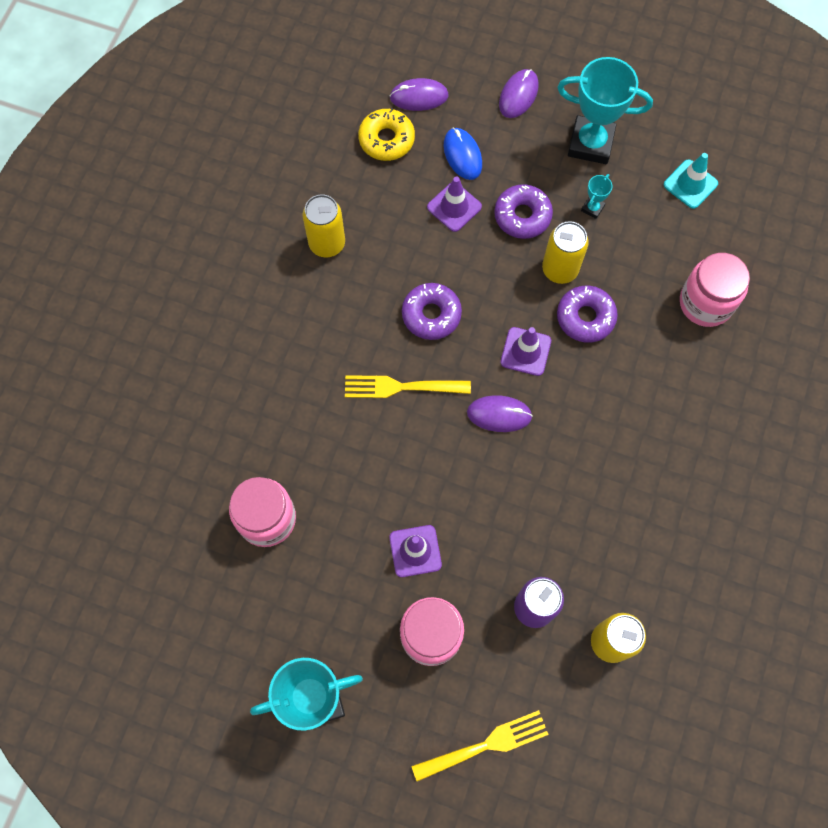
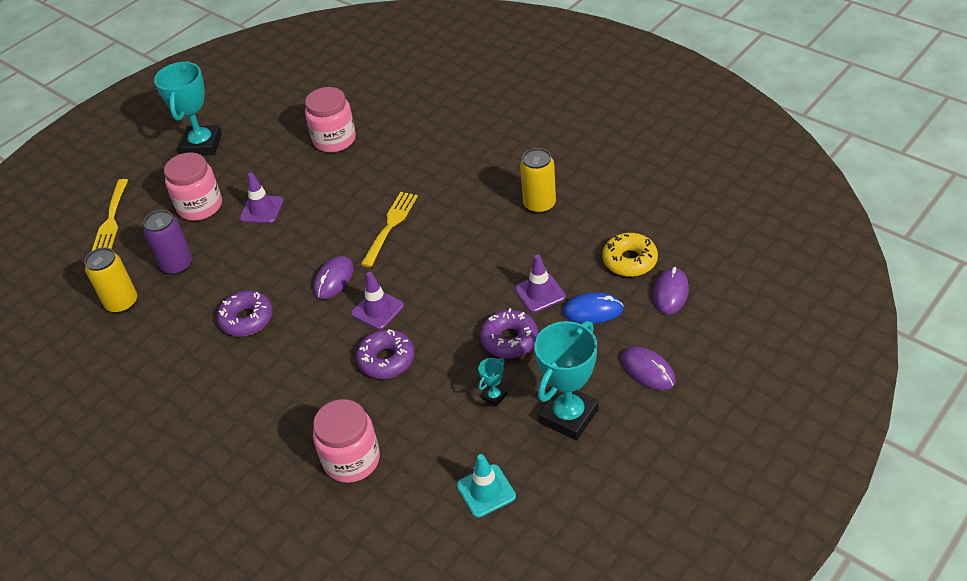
camera: 115 degrees right, 25 degrees down
purple donut [402,283,462,340] -> purple donut moved to [217,291,273,336]
yellow can [542,221,589,284] -> none
turquoise trophy [581,174,612,219] -> turquoise trophy turned 75 degrees clockwise [478,358,507,407]

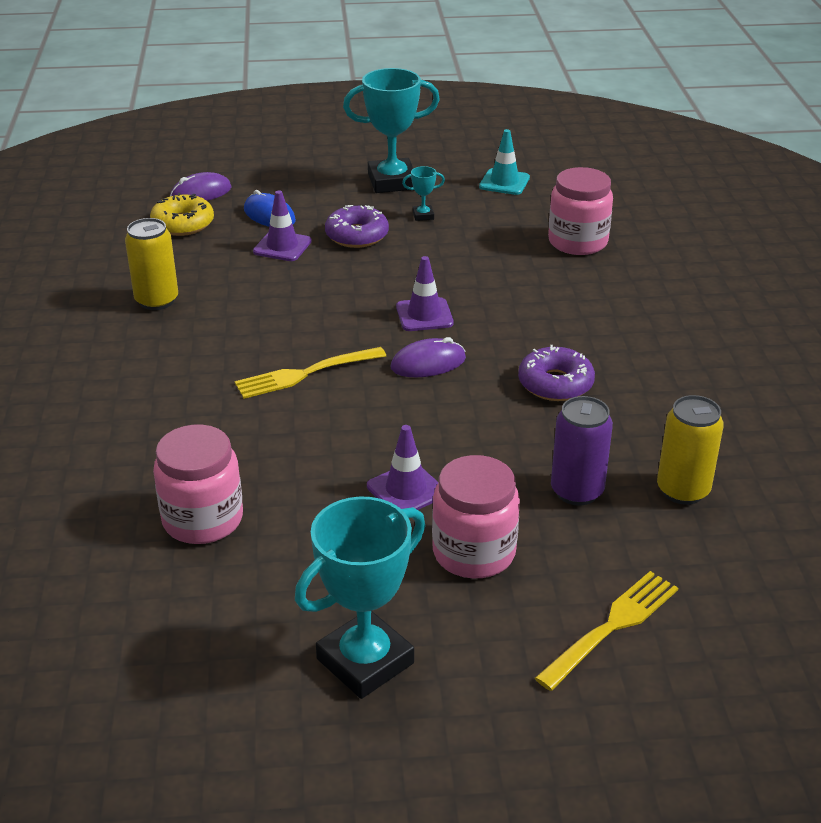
camera: 140 degrees left, 10 degrees down
purple donut [356,329,415,379] -> none
purple mouse [621,346,676,390] -> none

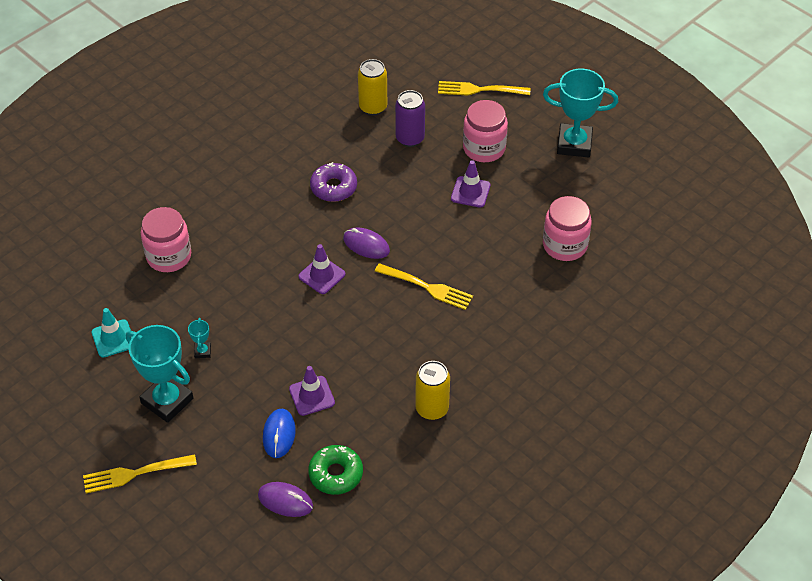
camera: 130 degrees left, 15 degrees up
yellow donut [150,193,214,236] -> green donut [308,445,363,495]
purple donut [325,205,389,248] -> none
turquoise trophy [402,166,445,221] -> turquoise trophy turned 45 degrees clockwise [188,318,211,358]
none -> yellow fork [83,454,197,493]

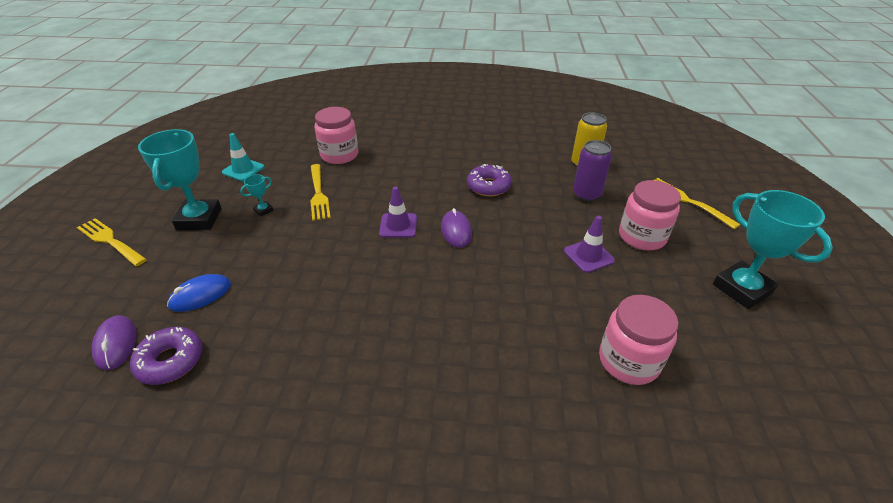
camera: 50 degrees right, 10 degrees down
purple traffic cone [289,366,335,416] -> none
green donut [308,445,363,495] -> purple donut [130,327,203,385]
yellow fork [375,263,473,310] -> yellow fork moved to [310,164,331,221]
yellow can [415,361,450,420] -> none

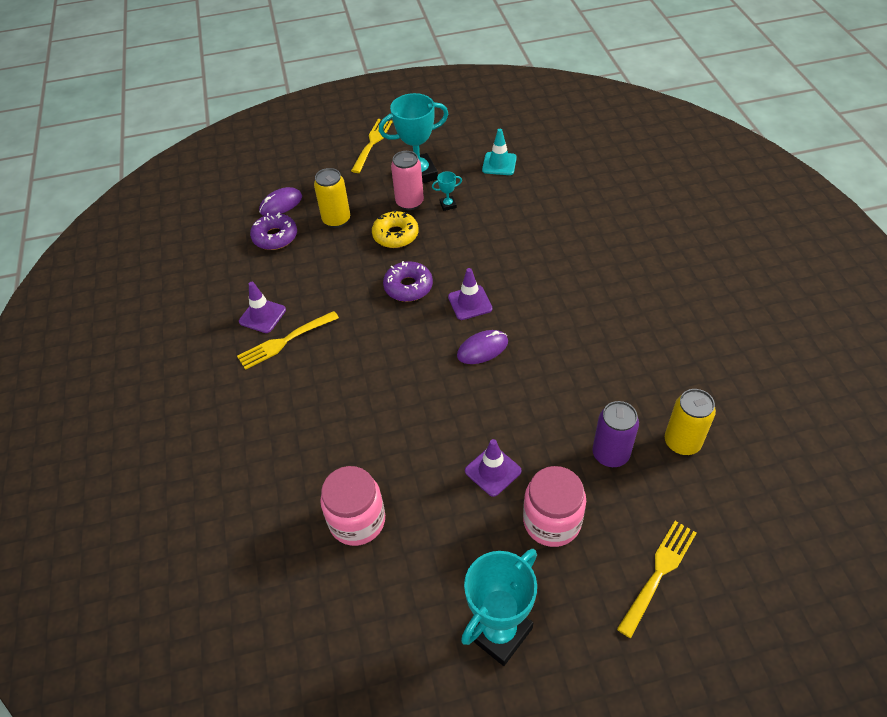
camera: 75 degrees right, 10 degrees up
blue mouse [167,274,231,312] -> yellow can [314,168,350,228]
turquoise trophy [240,174,274,217] -> turquoise trophy turned 45 degrees counterclockwise [432,171,462,211]
yellow fork [310,164,331,221] -> yellow fork moved to [237,311,339,370]
pink jar [315,107,358,164] -> none
purple donut [467,164,512,197] -> purple donut moved to [383,261,433,302]
none -> purple traffic cone [239,282,286,333]
none -> yellow donut [372,210,419,248]
none -> pink can [391,151,424,210]

